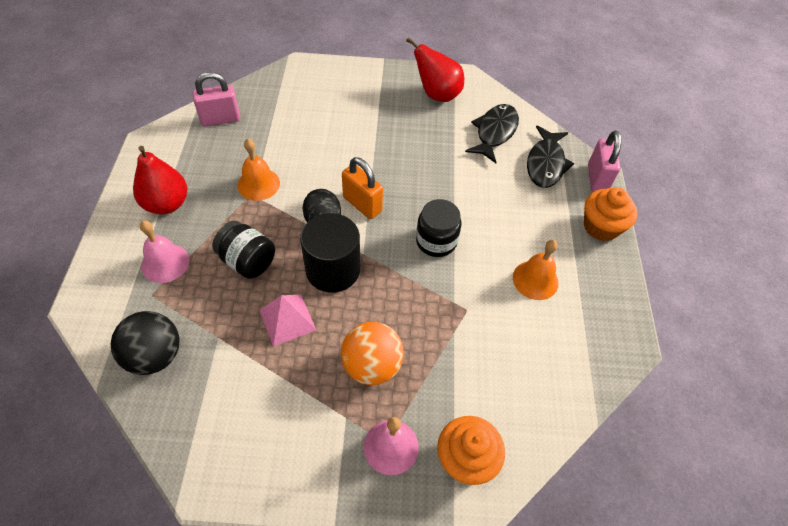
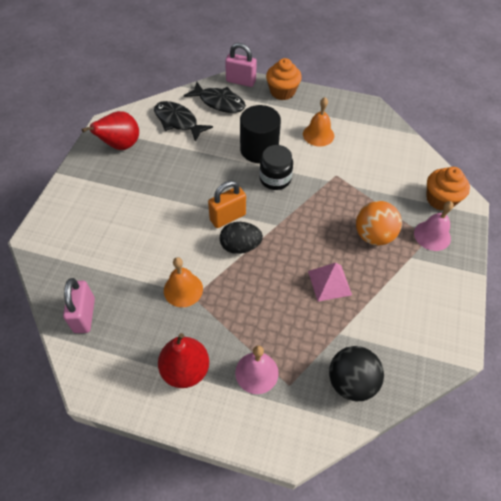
camera: 75 degrees left, 0 degrees up
black jar [212,221,275,279] -> none
black cylinder [300,213,360,293] -> black cylinder moved to [240,105,281,163]

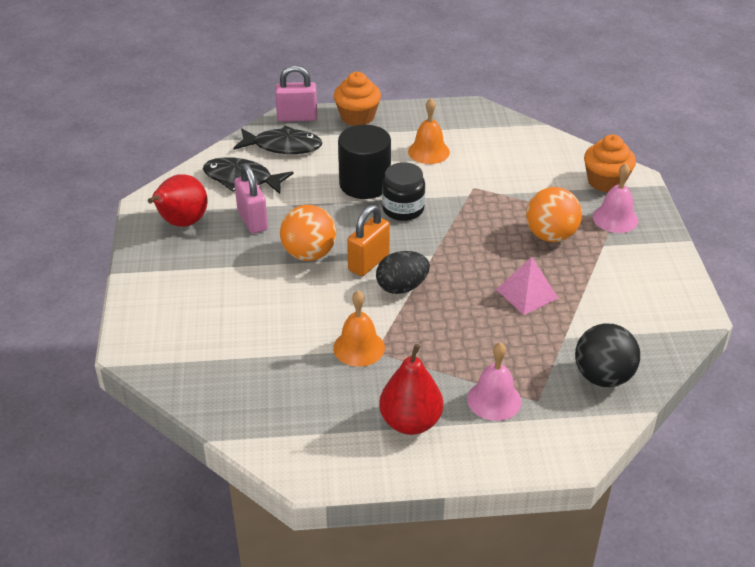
camera: 20 degrees left, 15 degrees down
pink padlock [63,278,95,333] -> pink padlock moved to [234,163,268,234]
none -> orange ball [280,205,336,261]

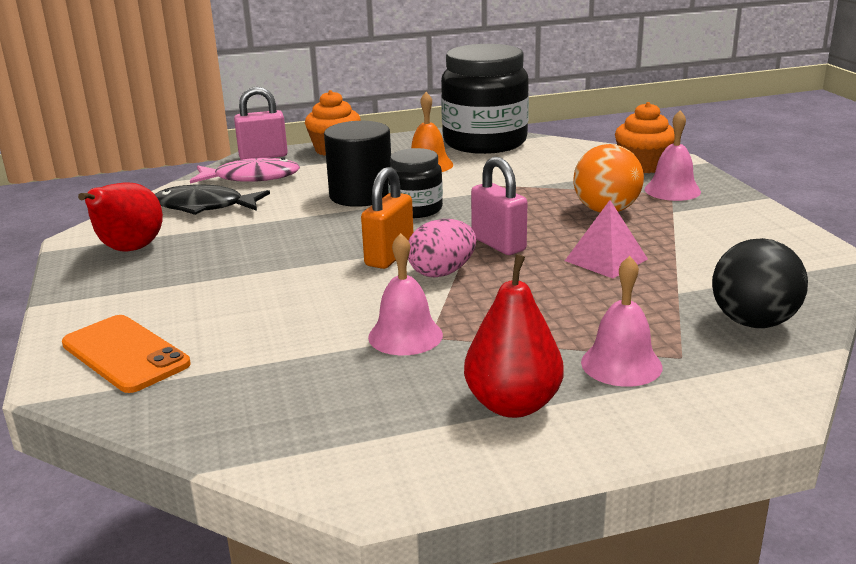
camera: 10 degrees left, 15 degrees down
black fish [234,126,322,154] -> pink fish [190,158,300,183]
pink padlock [234,163,268,234] -> pink padlock moved to [471,157,527,255]
orange ball [280,205,336,261] -> none
orange bell [333,291,385,367] -> pink bell [368,233,443,355]
black egg [376,251,430,294] -> pink egg [408,219,476,277]
none -> orange phone [62,315,190,393]
none -> black jar [441,44,529,154]

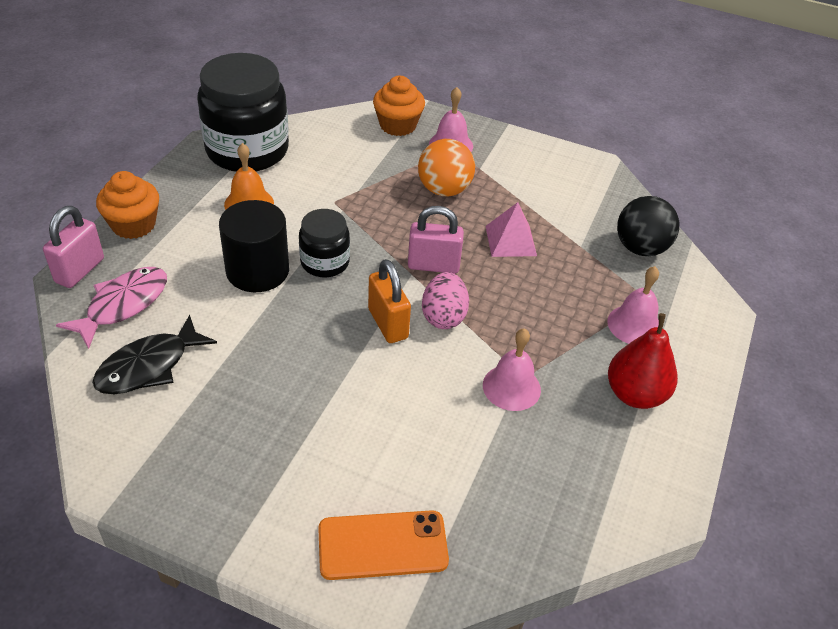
camera: 55 degrees left, 20 degrees up
red pear [78,182,163,252] -> none

